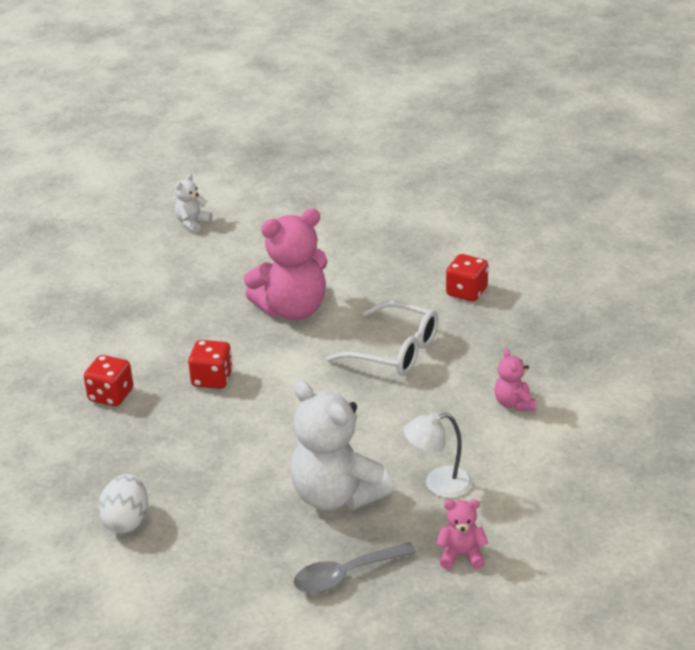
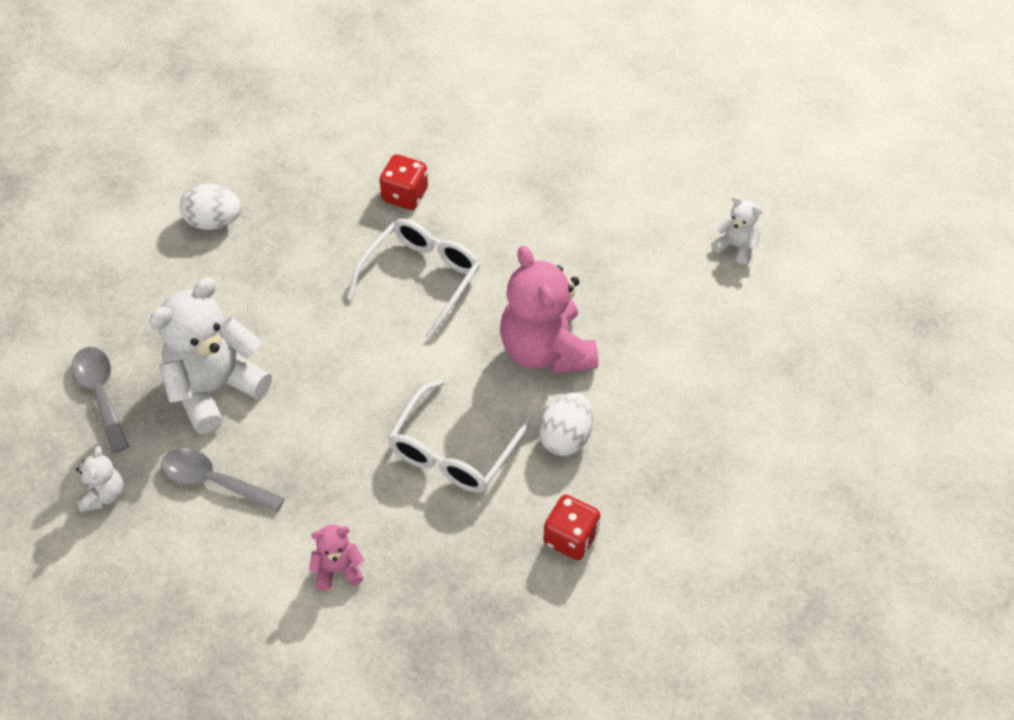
camera: 90 degrees right, 20 degrees up
red dice [188,340,233,389] -> white glasses [347,219,480,340]
white lamp [403,412,472,498] -> grey spoon [161,448,285,513]
pink teddy bear [436,499,488,570] -> white teddy bear [76,446,124,512]
none -> white egg [539,393,593,456]

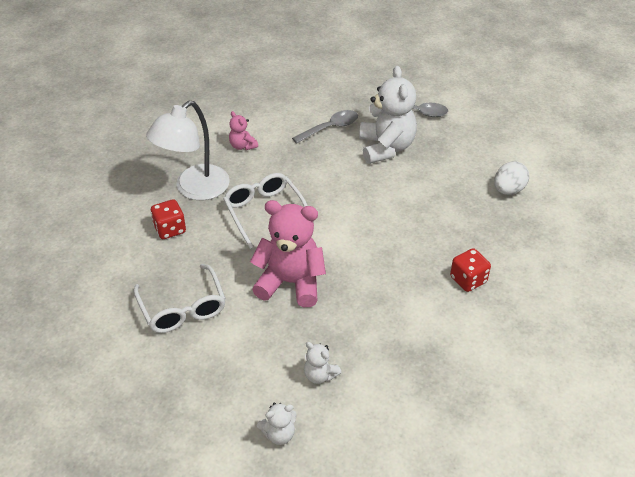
camera: 125 degrees right, 10 degrees down
white teddy bear [76,446,124,512] -> white teddy bear moved to [304,342,341,384]
pink teddy bear [309,525,364,591] -> pink teddy bear turned 120 degrees clockwise [229,111,258,150]
white glasses [347,219,480,340] -> white glasses moved to [133,264,226,333]
white egg [539,393,593,456] -> none
none -> white lamp [146,101,230,200]

